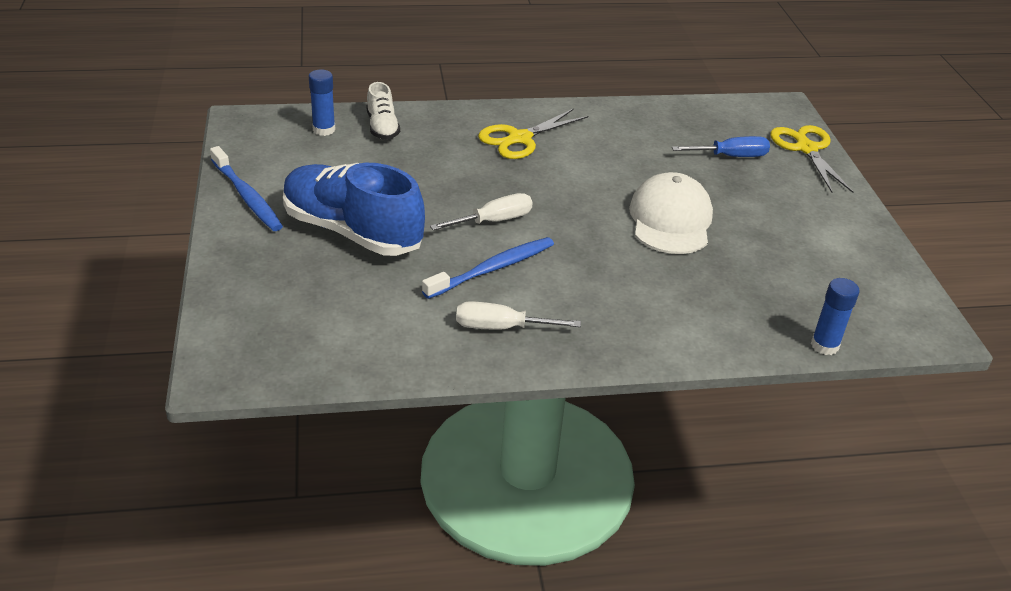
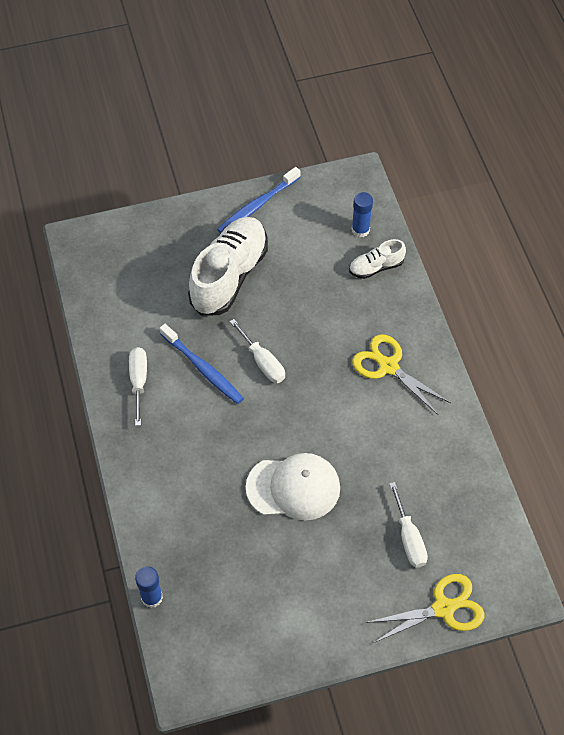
camera: 85 degrees right, 20 degrees up
blue shoe [283,163,425,256] -> white shoe [188,217,268,316]
blue screwdriver [672,136,770,157] -> white screwdriver [389,482,428,568]

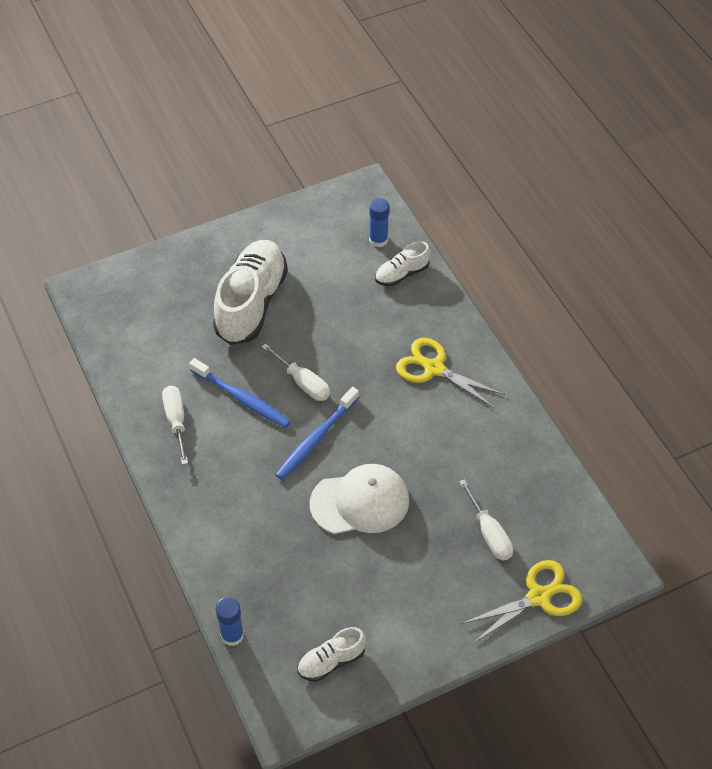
camera: 10 degrees left, 5 degrees down
blue toothbrush [217,167,300,233] -> blue toothbrush moved to [275,387,359,480]
none -> white shoe [297,627,366,682]

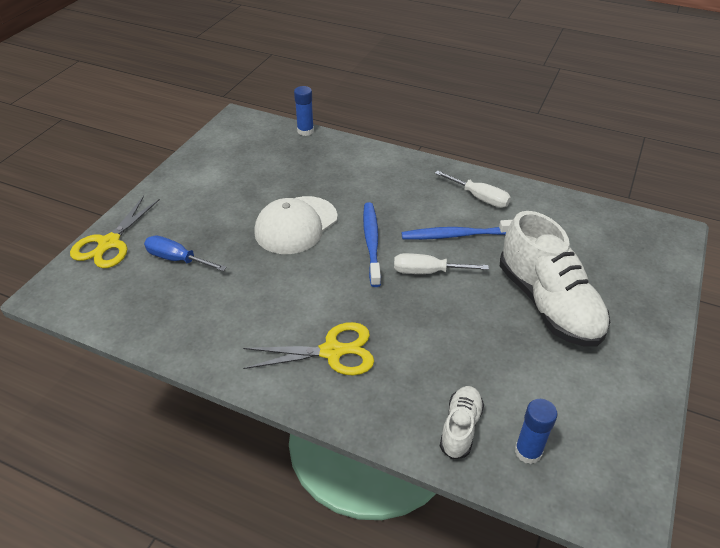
camera: 140 degrees right, 10 degrees down
white shoe [297,627,366,682] -> none
white screwdriver [459,479,513,561] -> blue screwdriver [144,236,227,271]

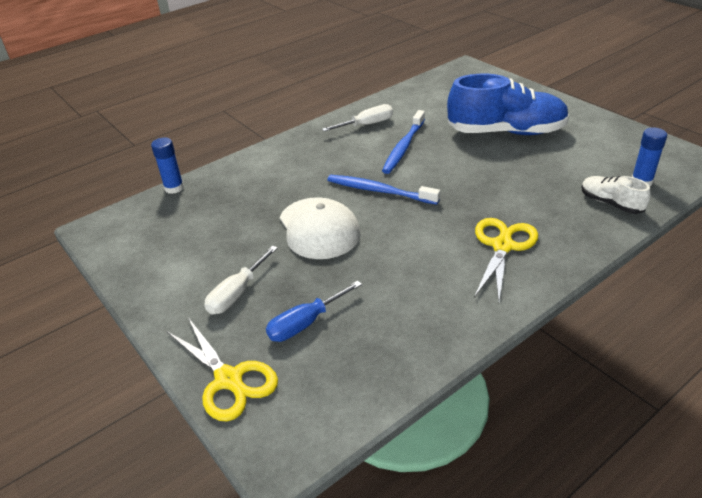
camera: 60 degrees left, 5 degrees down
white screwdriver [394,253,489,274] -> white screwdriver moved to [204,246,278,315]
white shoe [500,211,610,347] -> blue shoe [447,74,569,135]

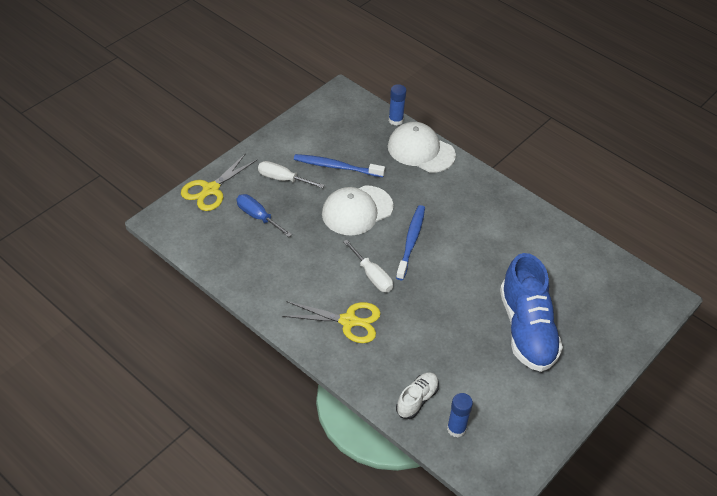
camera: 75 degrees right, 10 degrees up
white screwdriver [322,104,393,131] -> white screwdriver moved to [343,240,393,292]
blue toothbrush [382,110,425,174] -> blue toothbrush moved to [294,154,385,177]
none -> white cap [388,122,456,173]

